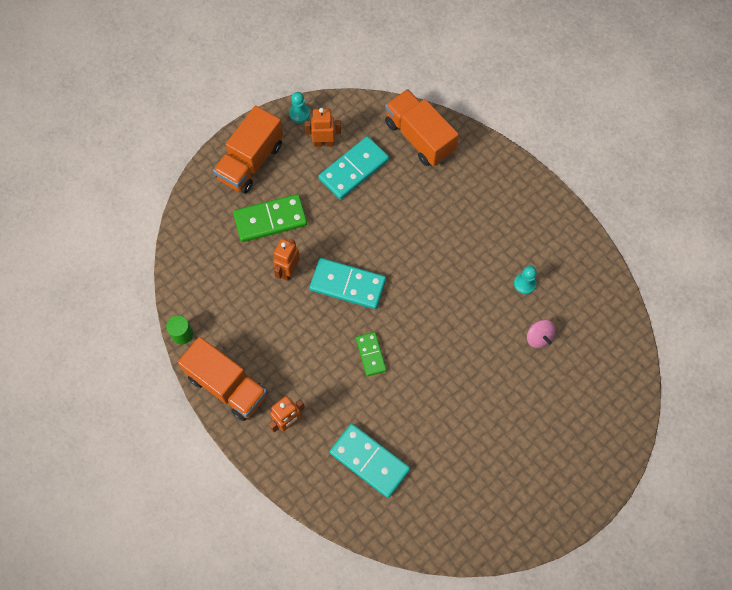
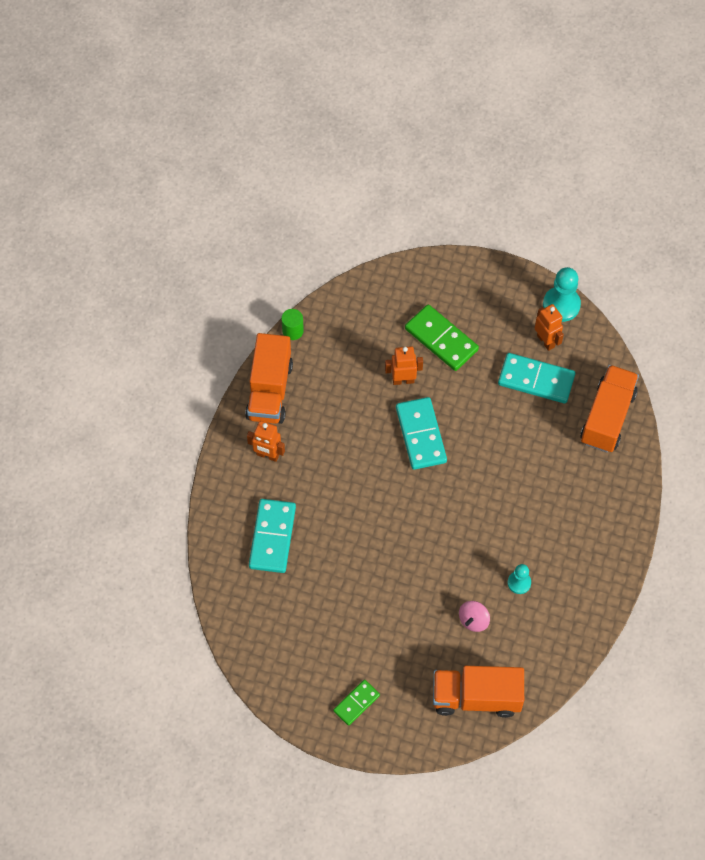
camera: 60 degrees right, 5 degrees down
orange truck [213,106,283,194] -> orange truck moved to [433,666,524,718]
turquoise pawn [289,92,310,123] -> turquoise pawn [543,267,581,322], size x1.70
green domino [356,332,387,376] -> green domino moved to [333,680,380,726]

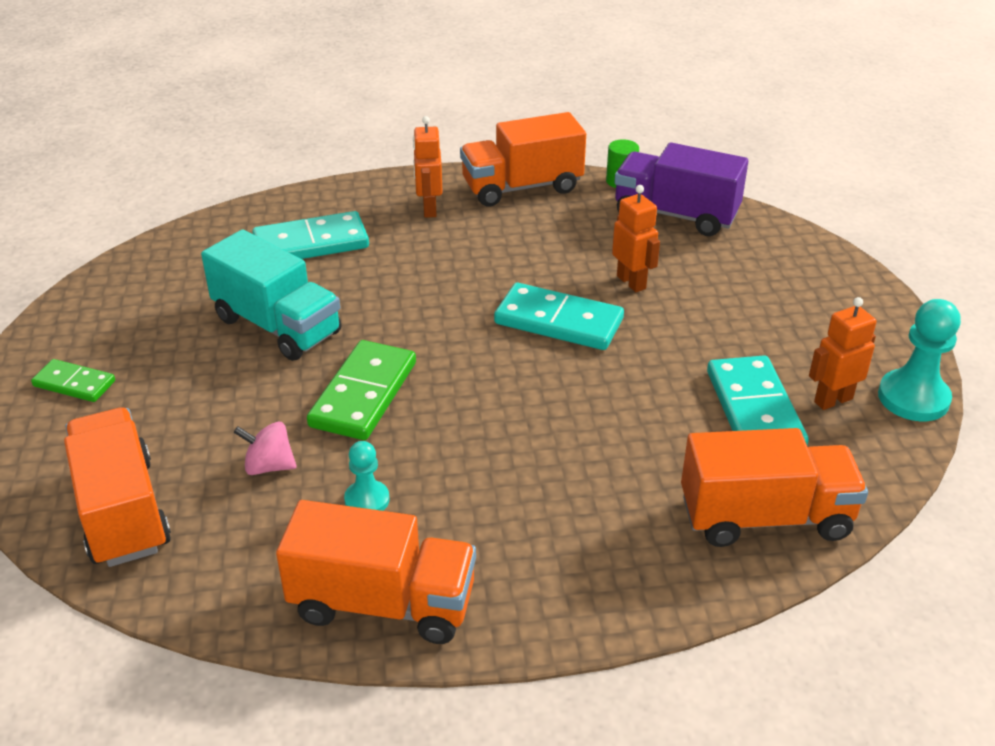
camera: 65 degrees right, 25 degrees down
turquoise domino [396,397,447,470] -> turquoise domino turned 60 degrees clockwise [494,283,624,350]
green domino [405,304,479,371] -> green domino moved to [307,340,416,440]
orange robot [535,304,564,351] -> orange robot turned 150 degrees counterclockwise [809,297,877,410]
none -> turquoise truck [201,229,342,361]
none -> orange truck [276,500,476,644]
none -> purple truck [614,142,748,236]

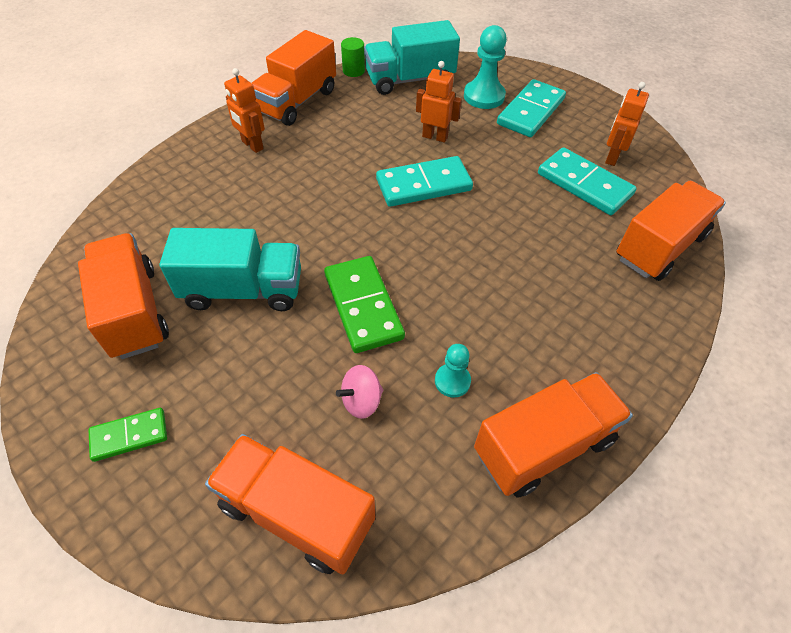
camera: 40 degrees left, 15 degrees up
turquoise domino [252,211,369,259] -> turquoise domino moved to [497,79,566,137]
purple truck [614,142,748,236] -> turquoise truck [364,20,460,95]
turquoise pawn [878,299,961,421] -> turquoise pawn moved to [464,25,507,109]
none -> orange truck [78,233,169,359]

